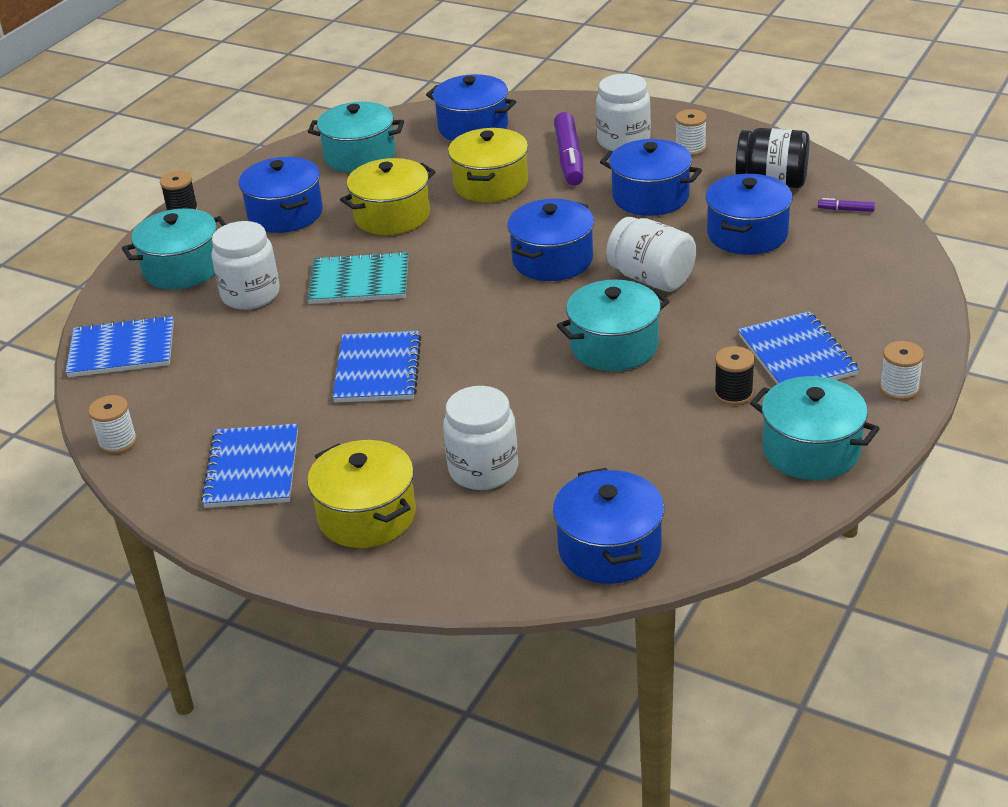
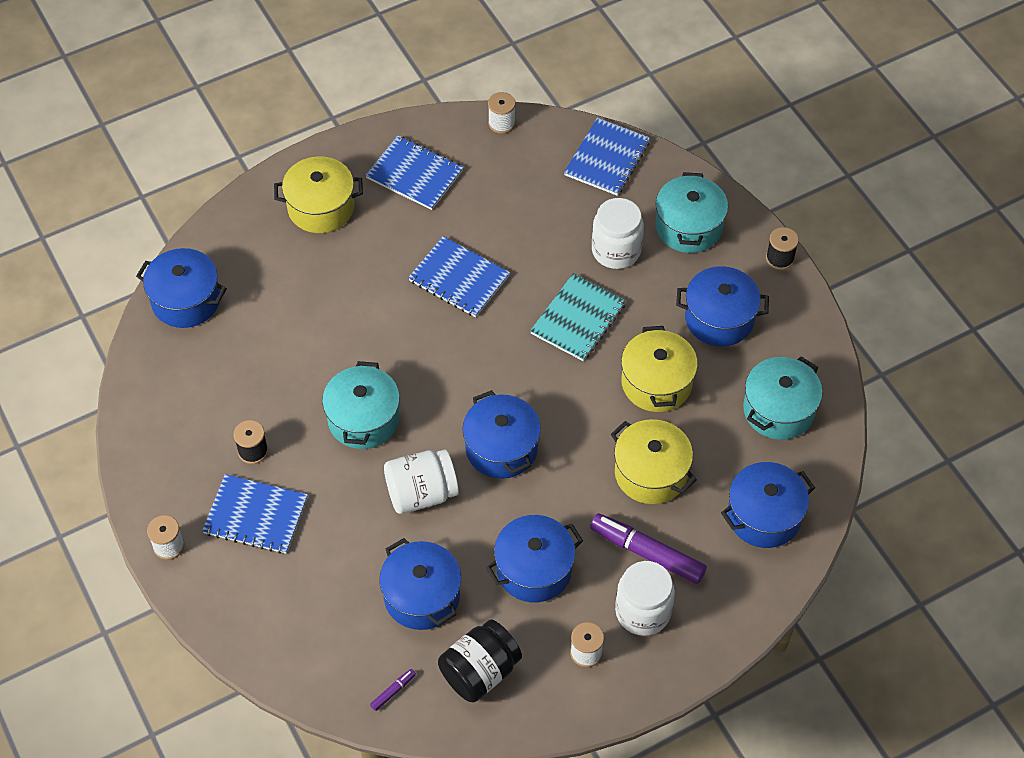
camera: 120 degrees right, 20 degrees up
white jar [443,386,518,490] -> none
turquoise pot [750,376,880,480] -> none

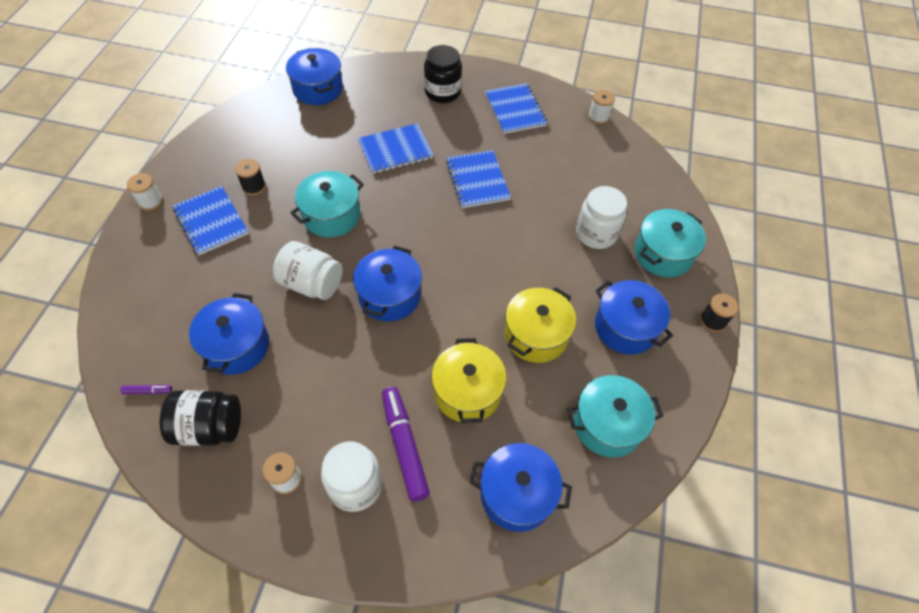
camera: 40 degrees right, 0 degrees up
yellow pot [274,156,363,233] -> black jar [424,45,462,103]
blue pot [486,515,583,603] -> none
turquoise notebook [530,273,626,361] -> none
blue notebook [564,118,650,196] -> blue notebook moved to [358,123,433,174]

